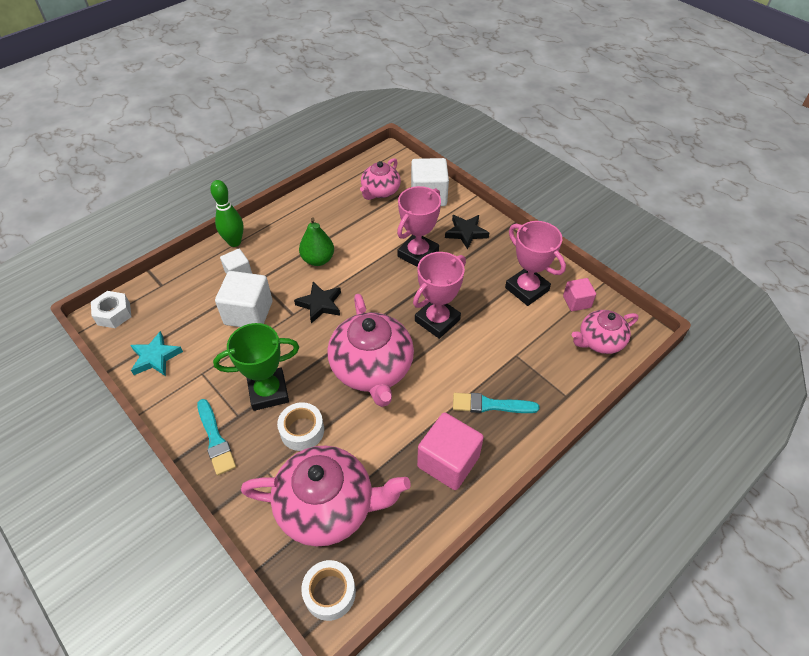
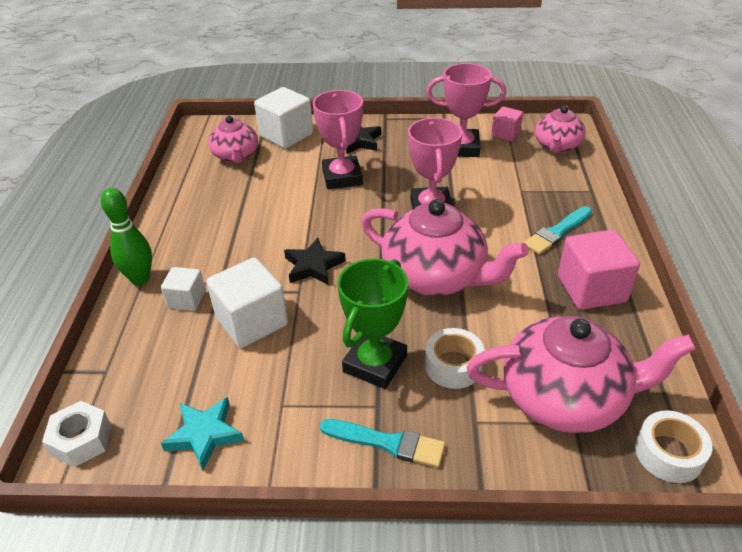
camera: 45 degrees left, 10 degrees down
pink teapot [241,446,411,547] -> pink teapot turned 45 degrees clockwise [466,316,696,433]
green pear [299,218,334,266] -> none

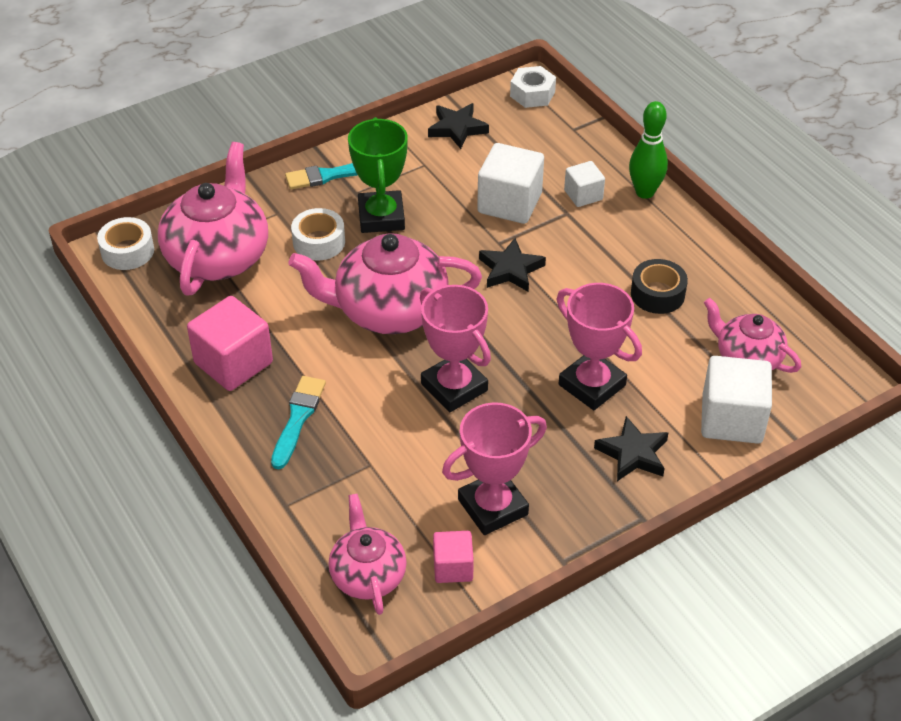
camera: 145 degrees right, 5 degrees up
turquoise star [161,397,244,471] -> black star [428,103,489,149]
pink teapot [466,316,696,433] -> pink teapot turned 135 degrees clockwise [158,142,268,296]
none -> black tape [631,259,688,314]

